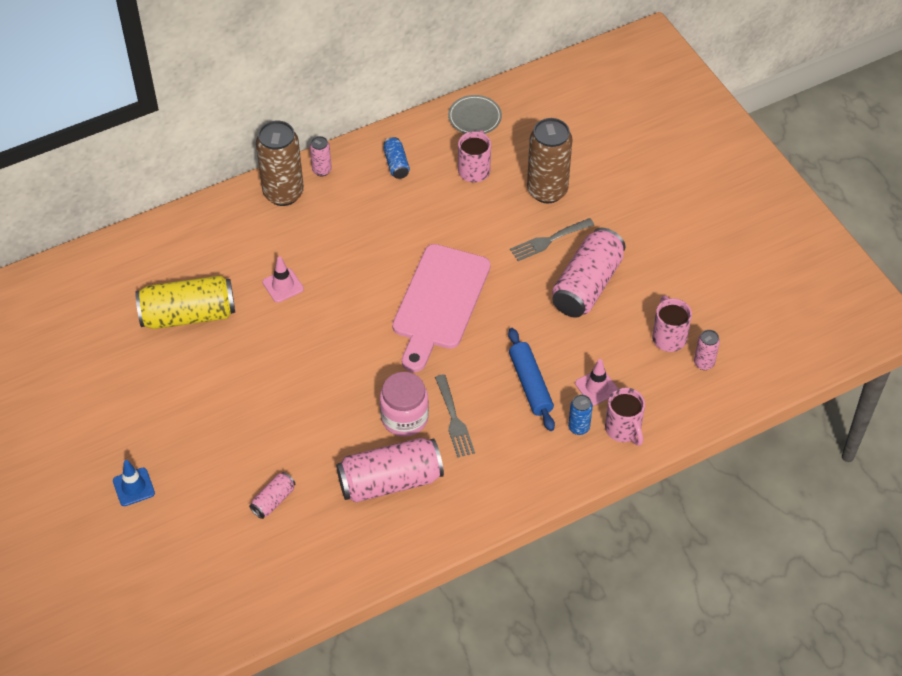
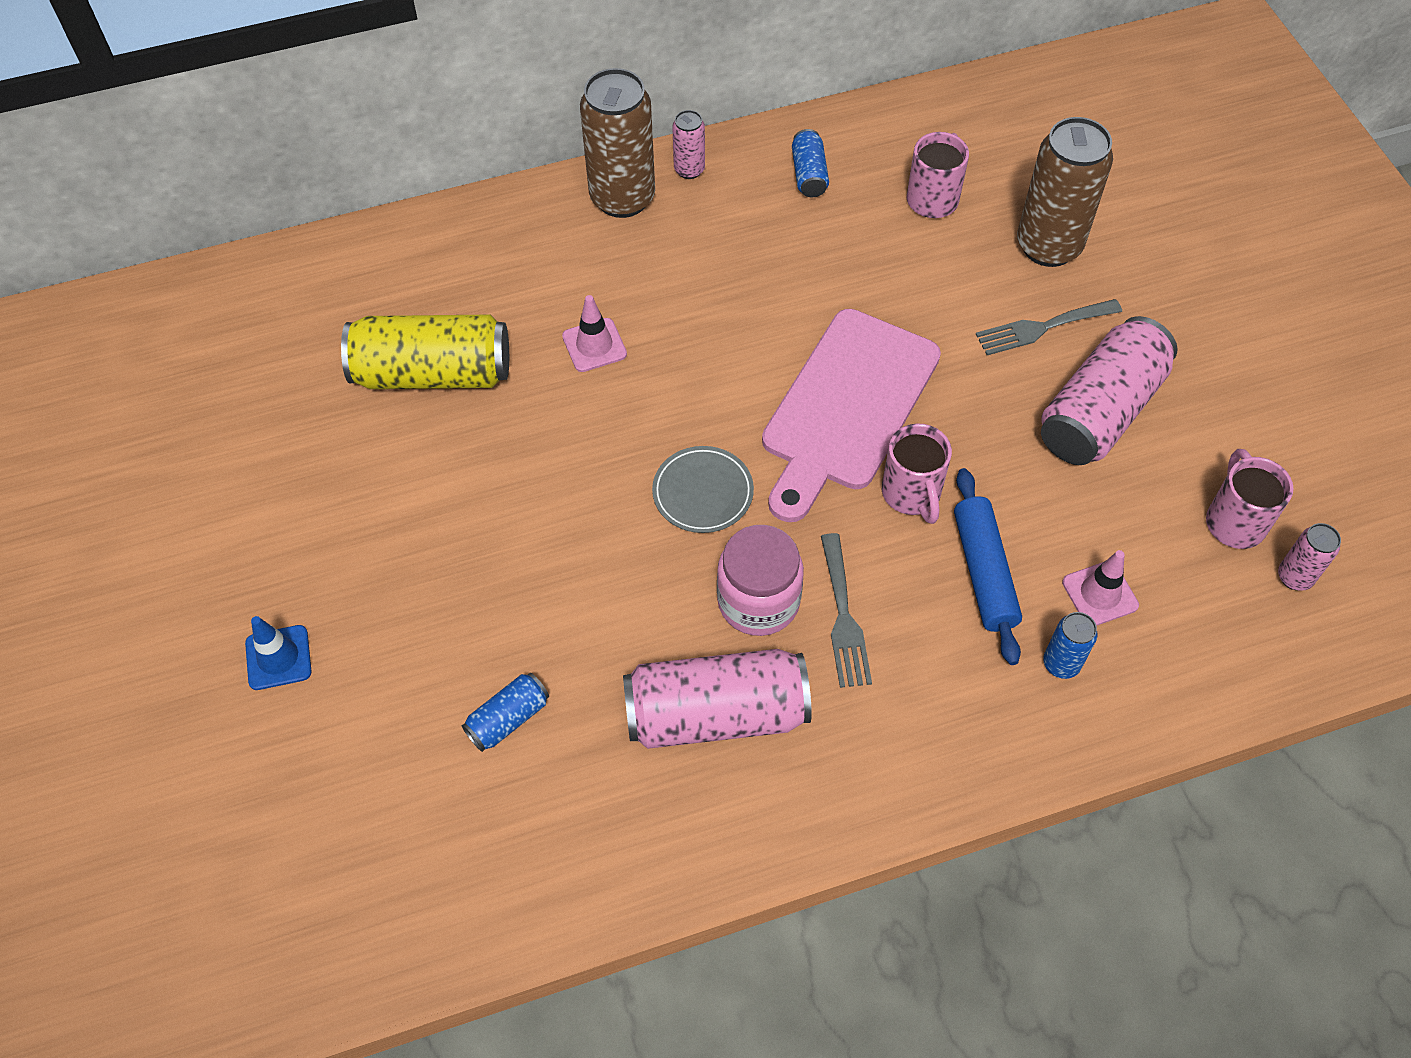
camera: 10 degrees right, 5 degrees up
pink can [249,472,295,519] -> blue can [462,673,549,752]
grey plate [448,95,502,134] -> grey plate moved to [652,446,754,533]
pink mug [605,388,645,446] -> pink mug moved to [882,423,952,524]

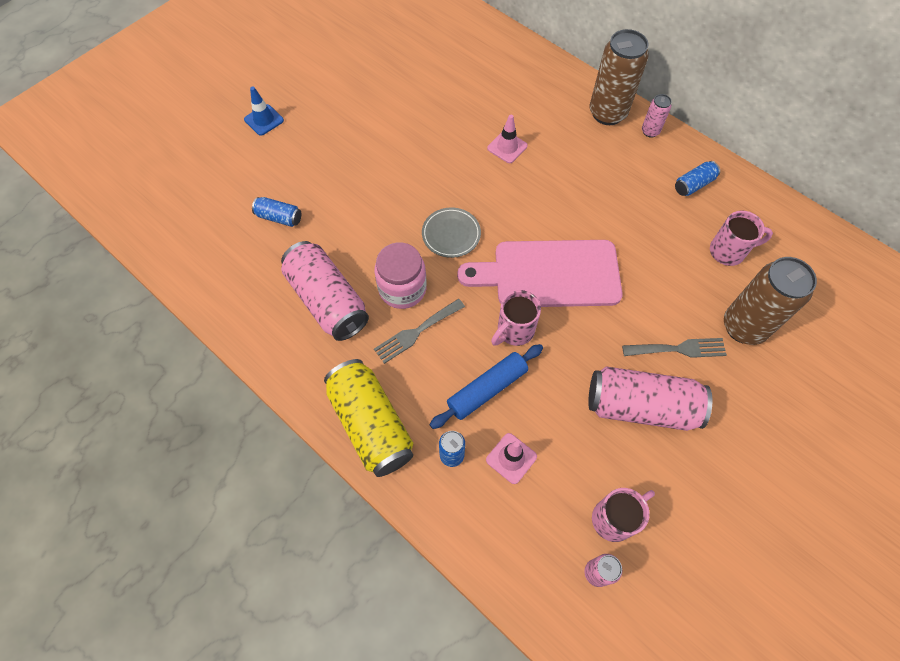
camera: 60 degrees right, 5 degrees up
yellow can [341,315,509,389] -> yellow can moved to [324,359,413,477]
grey fork [976,299,1122,355] -> grey fork turned 135 degrees clockwise [622,338,727,358]

